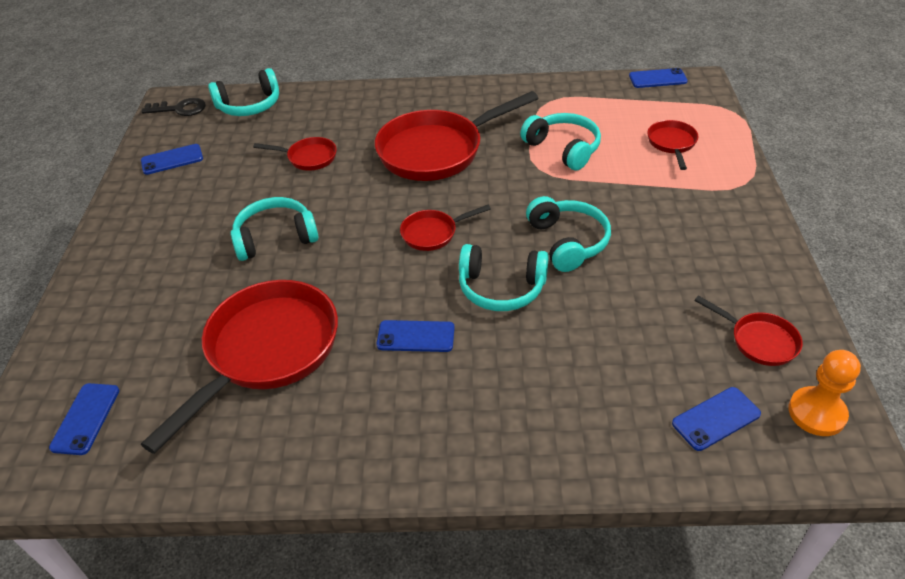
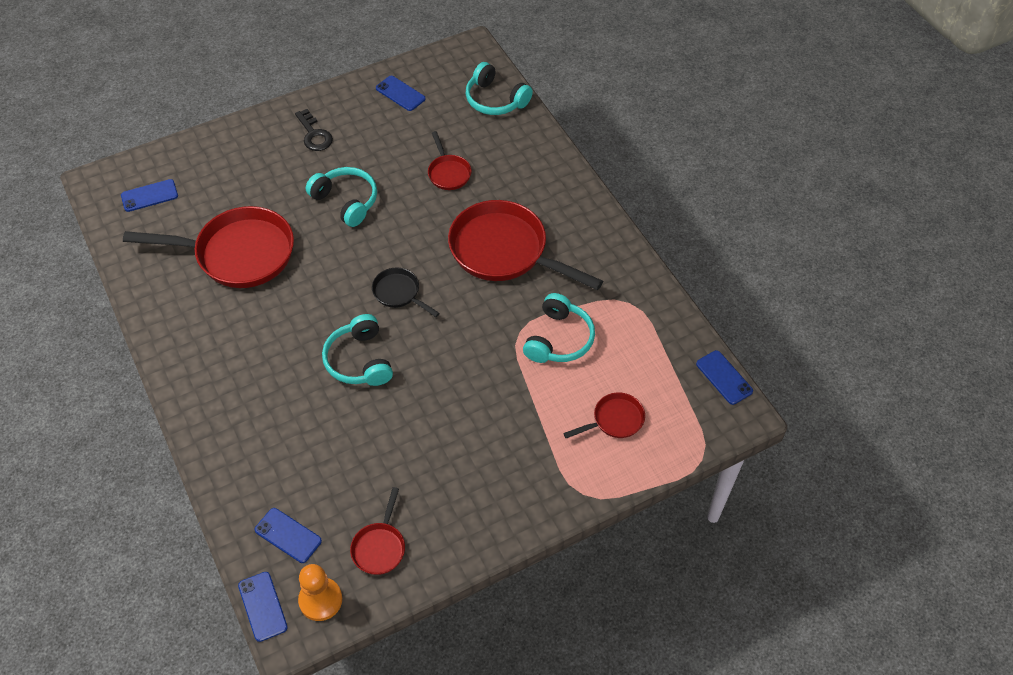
camera: 60 degrees right, 10 degrees up
black key [142,98,206,116] -> black key moved to [295,109,333,151]
blue phone [376,320,455,352] -> blue phone moved to [238,572,288,642]
red pan [400,205,491,251] -> black pan [372,267,440,317]
turquoise headphones [526,196,611,272] -> none

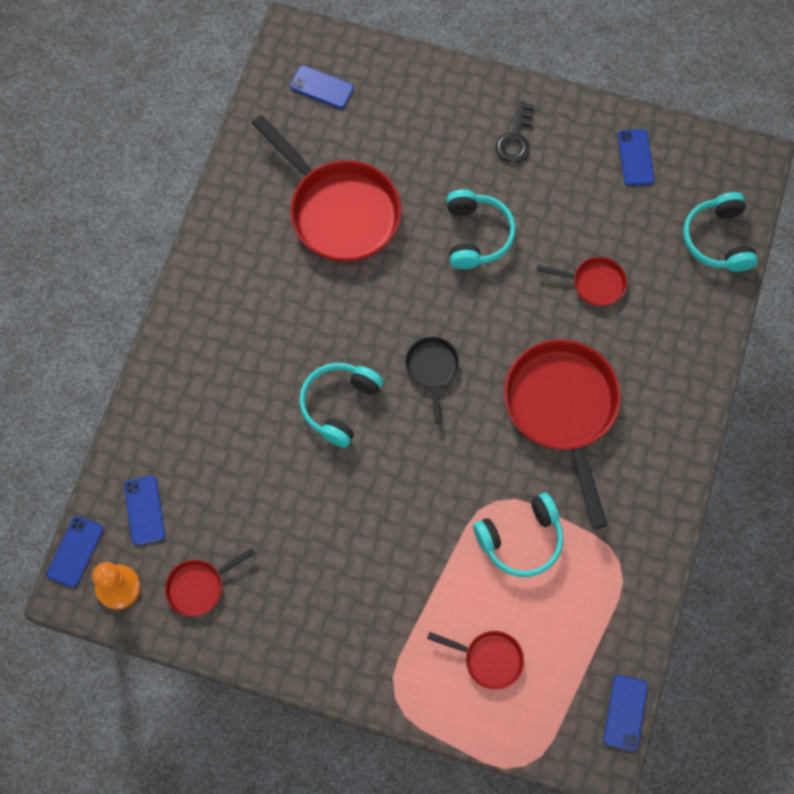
camera: 45 degrees right, 15 degrees up
red pan [428,131,472,190] -> red pan turned 105 degrees counterclockwise [537,257,627,306]

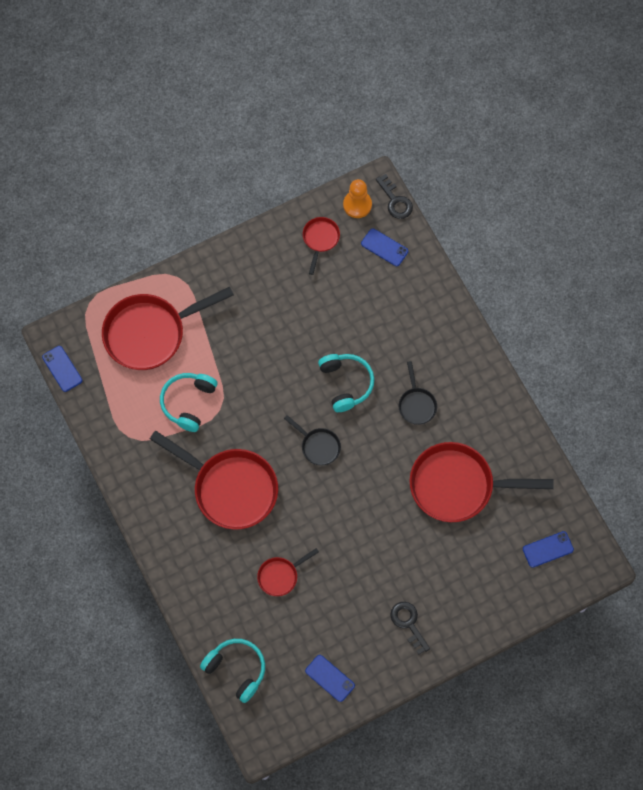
camera: 135 degrees right, 0 degrees up
blue phone [47,516,103,588] -> black key [376,174,413,219]
red pan [427,631,524,690] -> red pan [102,287,234,370], size x2.12
turquoise headphones [447,189,516,269] -> none
none -> black pan [399,361,437,425]

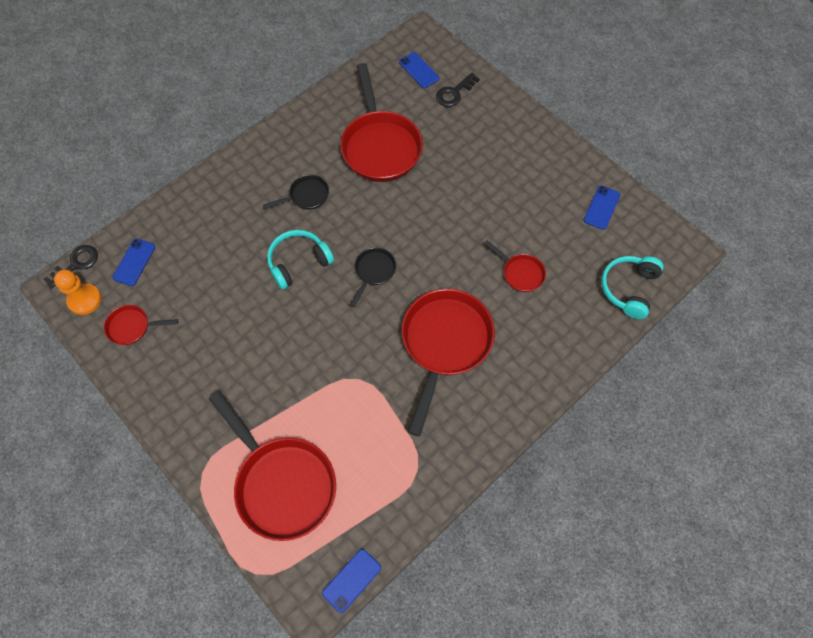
camera: 105 degrees left, 5 degrees down
turquoise headphones [160,373,218,432] -> none
black key [390,602,430,655] -> black key moved to [436,73,480,107]

